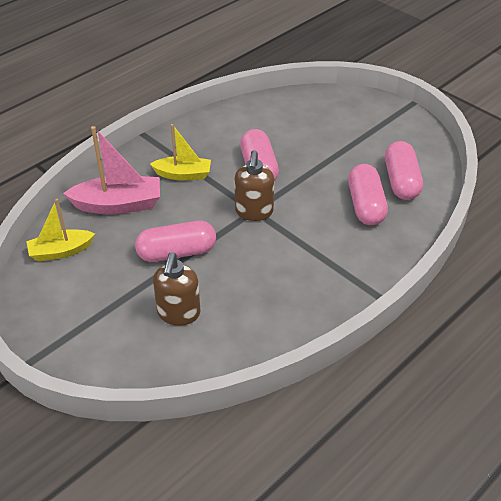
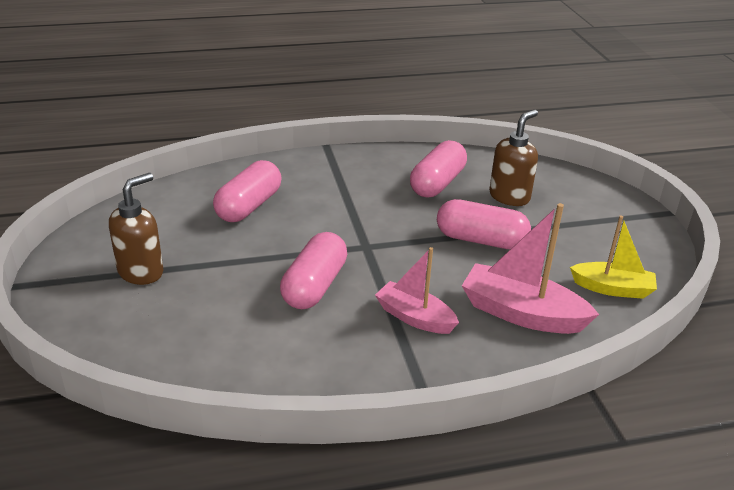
camera: 150 degrees left, 10 degrees down
yellow boat [150,124,211,180] -> pink boat [375,247,459,334]
brown soap dispenser [235,150,274,221] -> brown soap dispenser moved to [109,173,163,285]
pink capsule [385,141,423,200] -> pink capsule moved to [410,140,467,197]

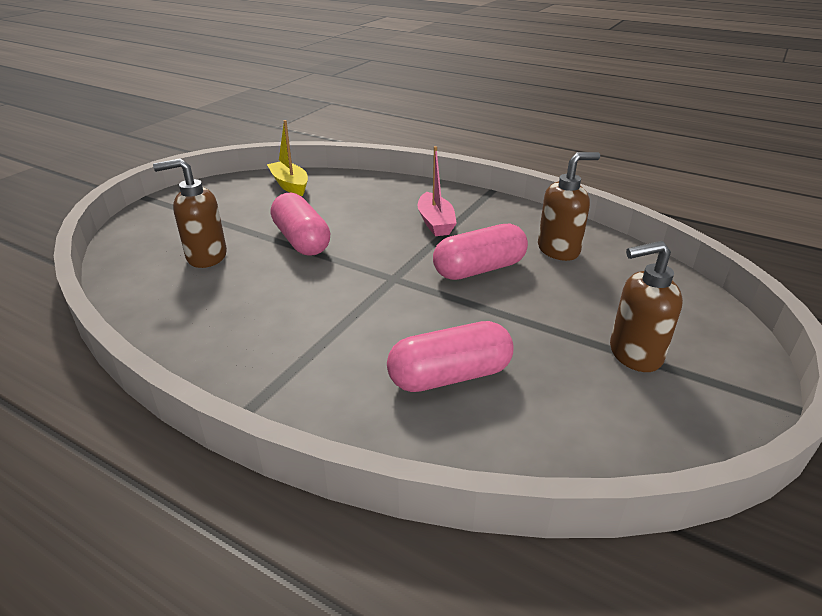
camera: 135 degrees left, 0 degrees up
pink capsule [410,140,467,197] -> none
pink boat [462,203,599,334] -> none
none -> brown soap dispenser [538,152,600,261]

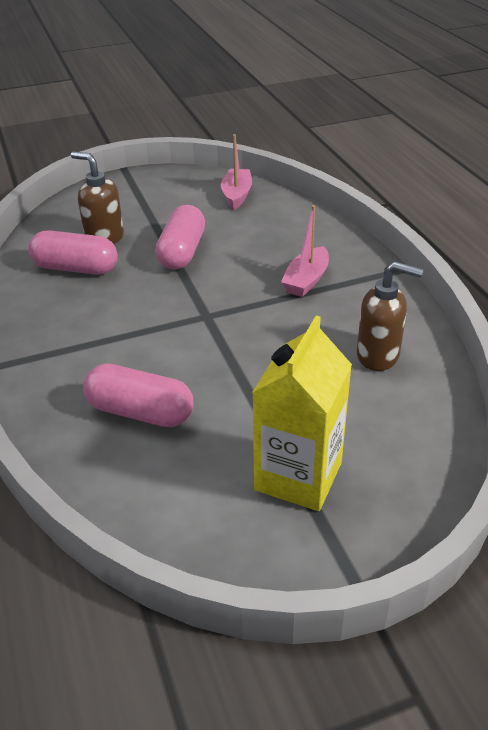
camera: 40 degrees right, 5 degrees up
yellow boat [267,120,308,196] -> pink boat [221,134,252,210]
pink capsule [433,224,528,280] -> pink capsule moved to [29,230,118,275]
brown soap dispenser [610,241,683,372] -> yellow carton [252,316,352,511]

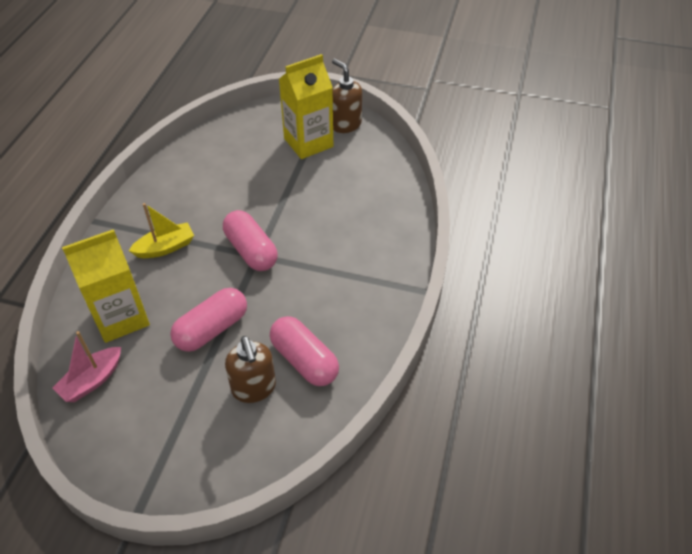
camera: 145 degrees left, 10 degrees up
pink capsule [83,364,194,427] -> pink capsule moved to [223,210,278,271]
pink boat [281,205,329,297] -> yellow boat [129,203,194,258]
brown soap dispenser [357,261,424,371] -> brown soap dispenser moved to [332,59,362,133]
none -> yellow carton [62,229,150,343]

